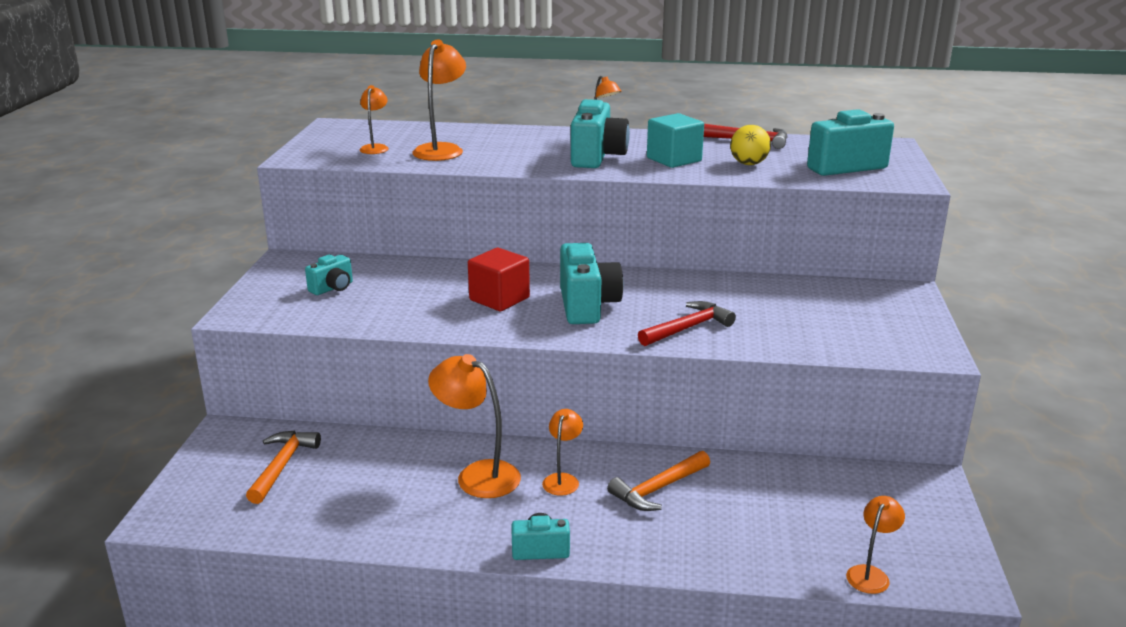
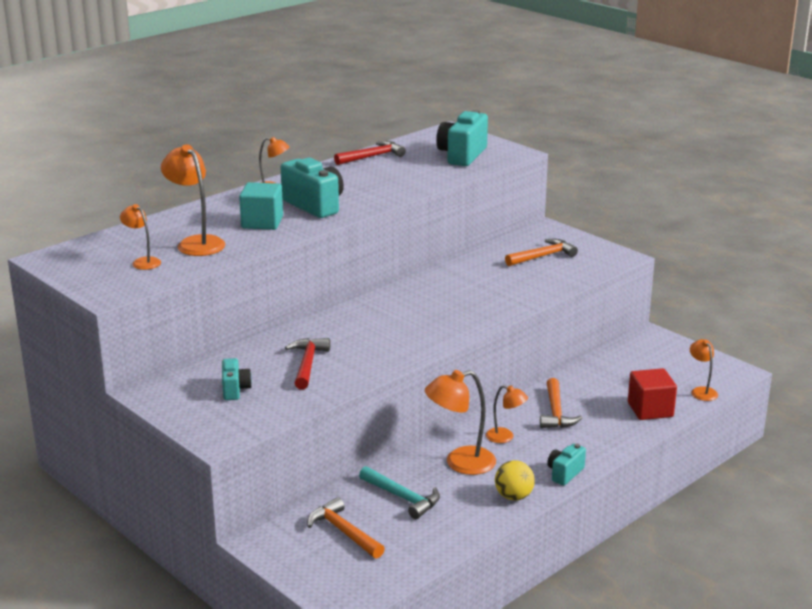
camera: 50 degrees left, 0 degrees up
red cube [468,248,530,311] -> red cube moved to [628,368,677,420]
orange lamp [542,409,583,496] -> orange lamp turned 150 degrees clockwise [486,385,528,443]
turquoise camera [560,243,623,324] -> none
red hammer [638,301,736,346] -> red hammer moved to [285,338,330,390]
turquoise cube [647,113,704,168] -> turquoise cube moved to [239,182,283,230]
yellow ball [730,125,771,165] -> yellow ball moved to [495,460,535,501]
none -> turquoise hammer [359,466,440,519]
none -> orange hammer [505,239,578,266]

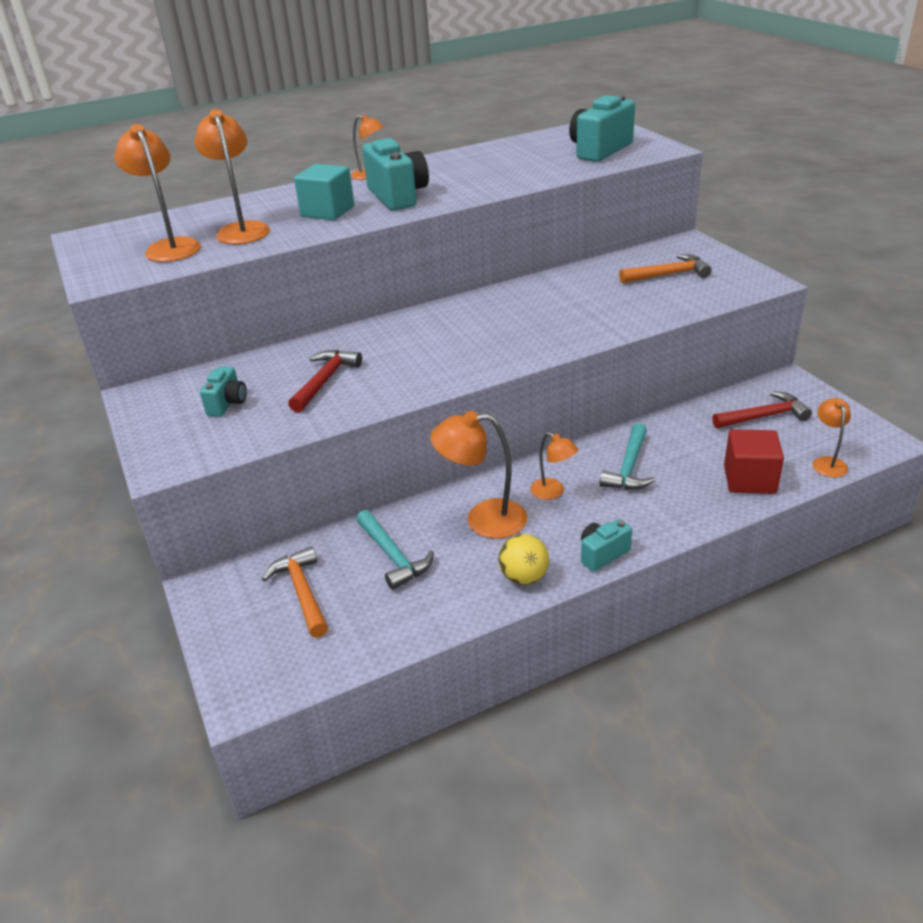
camera: 20 degrees right, 10 degrees up
orange lamp [120,204,161,270] -> orange lamp [114,124,201,262], size x1.72
red hammer [334,141,406,165] -> red hammer moved to [712,391,812,428]
orange hammer [540,378,582,428] -> turquoise hammer [600,423,656,490]

